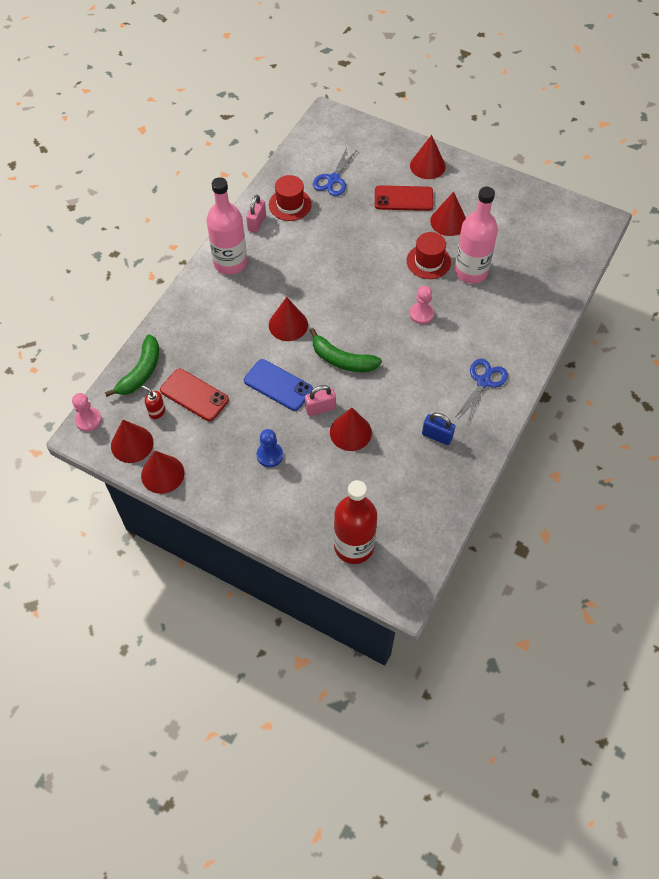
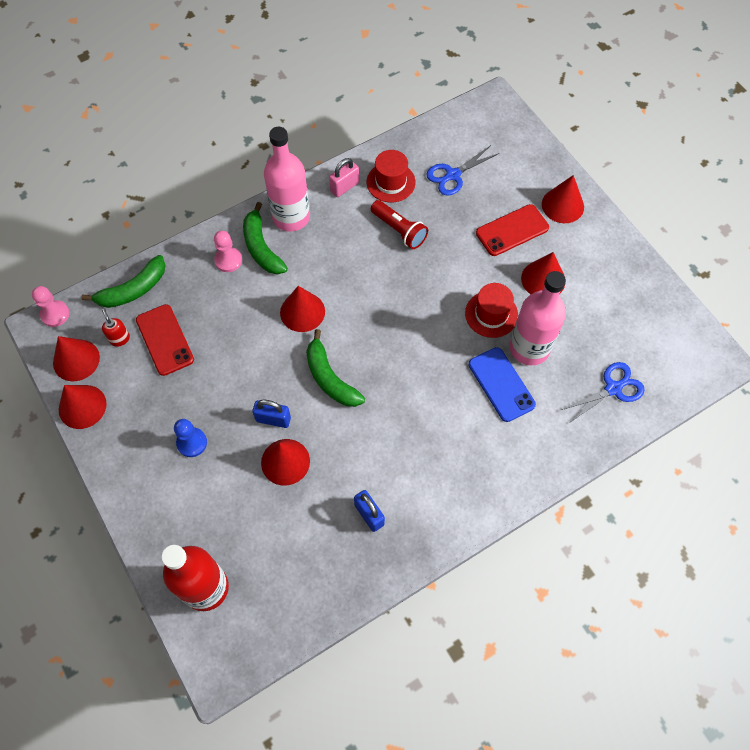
camera: 30 degrees right, 5 degrees up
blue phone [244,359,313,411] -> blue phone moved to [469,347,536,422]
pink padlock [305,385,336,416] -> blue padlock [252,400,291,428]
red phone [375,185,433,211] -> red phone turned 60 degrees counterclockwise [476,204,549,256]
pink pawn [410,285,434,324] -> pink pawn moved to [214,231,242,272]
blue scissors [456,359,508,421] -> blue scissors moved to [561,362,645,421]
none -> green banana [243,202,288,274]
none -> red flashlight [371,200,428,249]

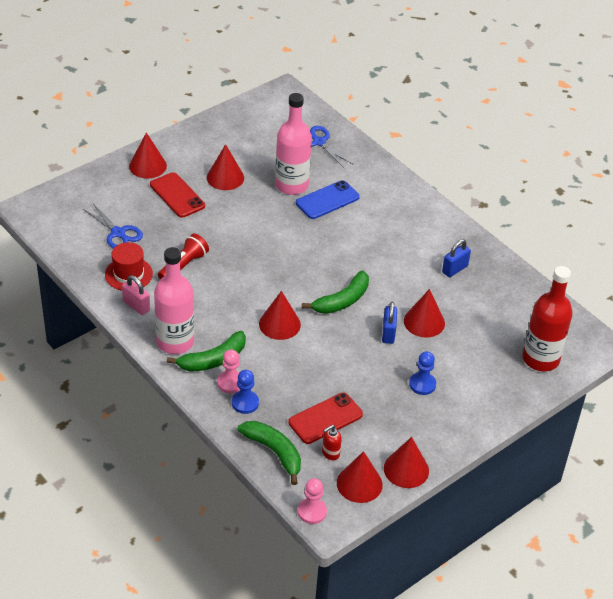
camera: 100 degrees left, 20 degrees down
red hat [465,283,518,338] -> none
none -> blue pawn [232,370,259,414]

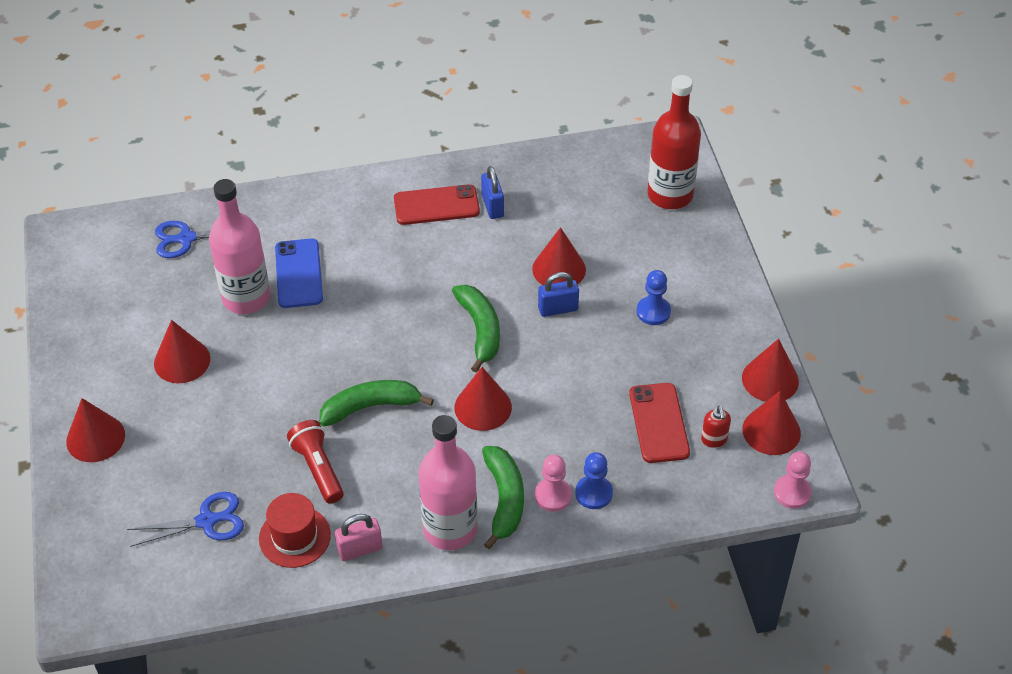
camera: 60 degrees left, 5 degrees up
red phone [150,172,205,218] -> red phone moved to [394,184,480,225]
green banana [238,421,301,485] -> green banana moved to [319,380,434,426]
blue padlock [382,302,397,344] -> blue padlock turned 45 degrees counterclockwise [538,272,579,317]

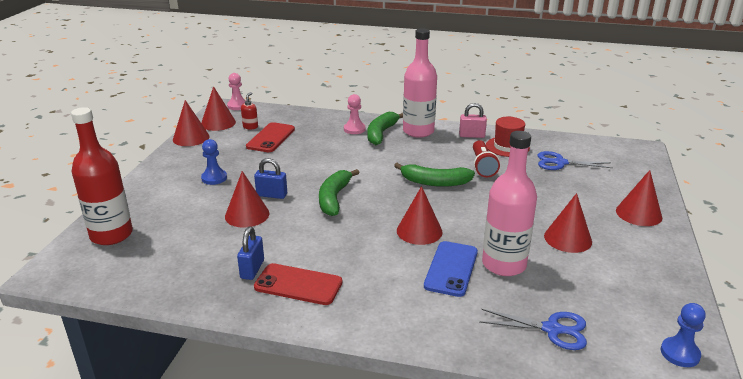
camera: 155 degrees left, 20 degrees down
red cone [455,367,512,431] -> red cone moved to [397,186,443,245]
blue pawn [575,452,613,509] -> blue pawn moved to [661,303,706,367]

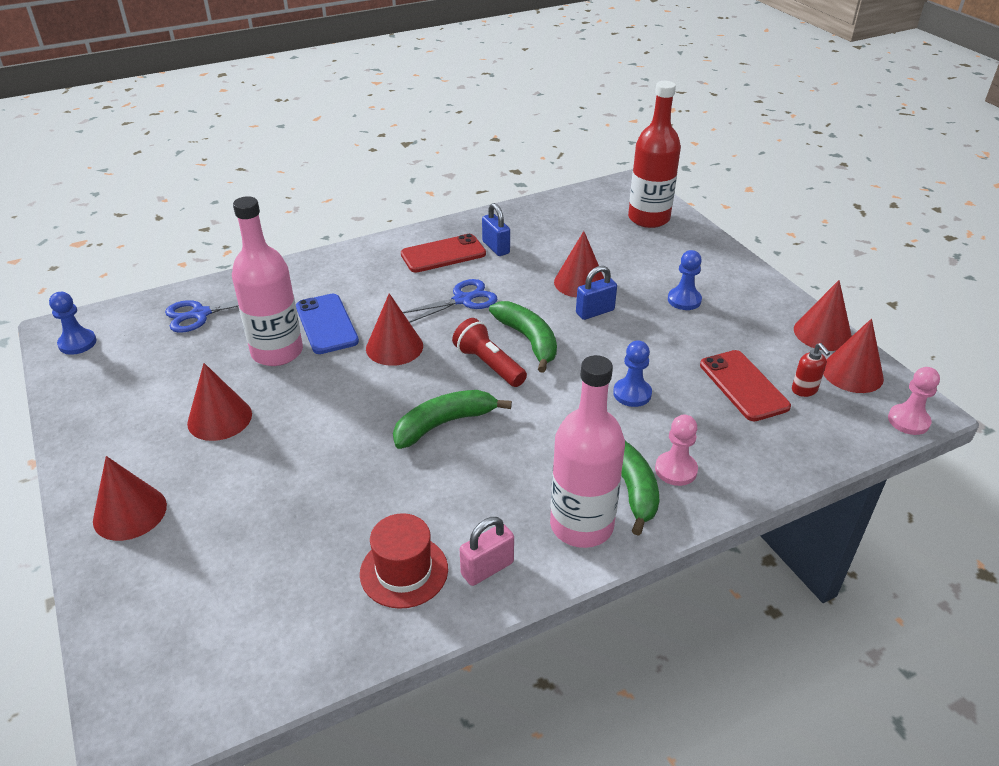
camera: 140 degrees right, 10 degrees up
red flashlight [473,140,500,177] -> red flashlight moved to [452,318,527,387]
blue scissors [537,151,612,170] -> blue scissors moved to [403,279,497,323]
none -> blue pawn [613,340,652,407]

